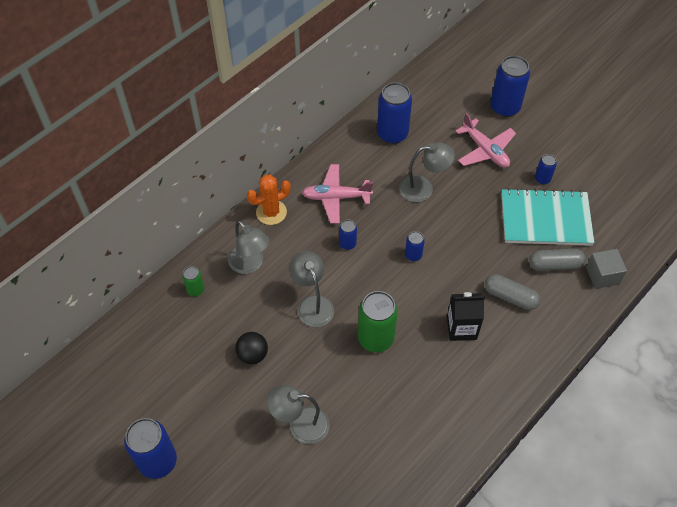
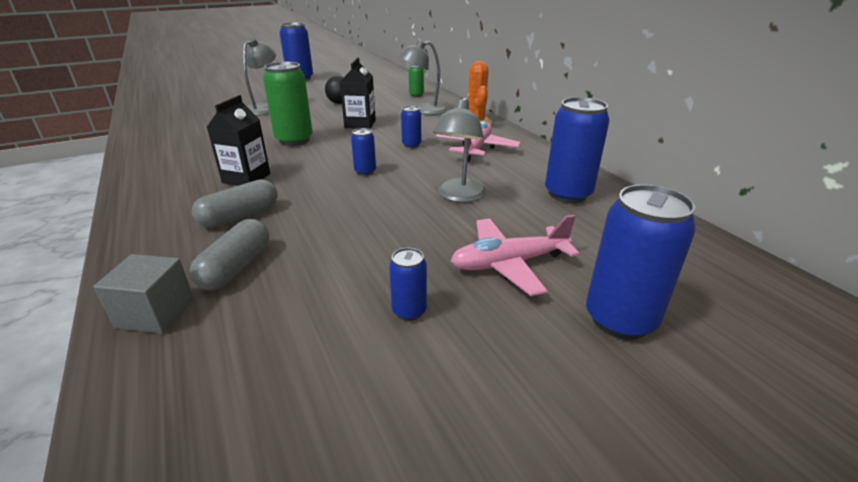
camera: 110 degrees right, 25 degrees down
grey lamp [289,251,334,327] -> black carton [340,58,376,129]
turquoise notebook [501,188,594,246] -> none

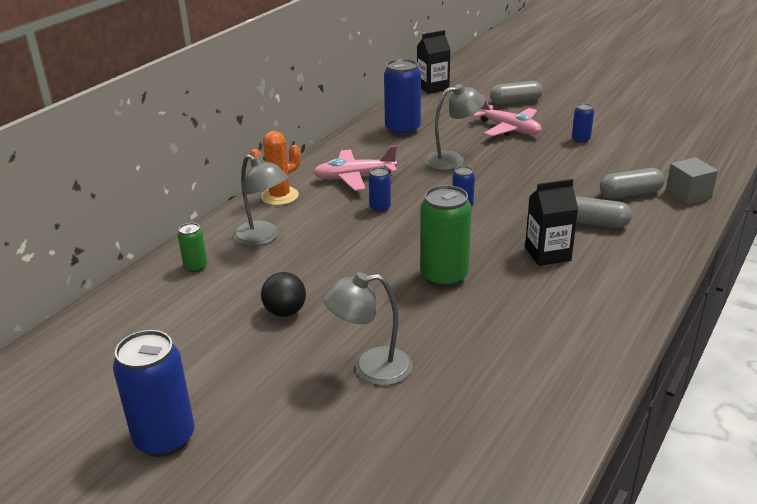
camera: 120 degrees left, 0 degrees up
black carton [340,58,376,129] -> black carton moved to [417,30,451,94]
blue can [586,184,696,340] -> grey capsule [490,81,543,105]

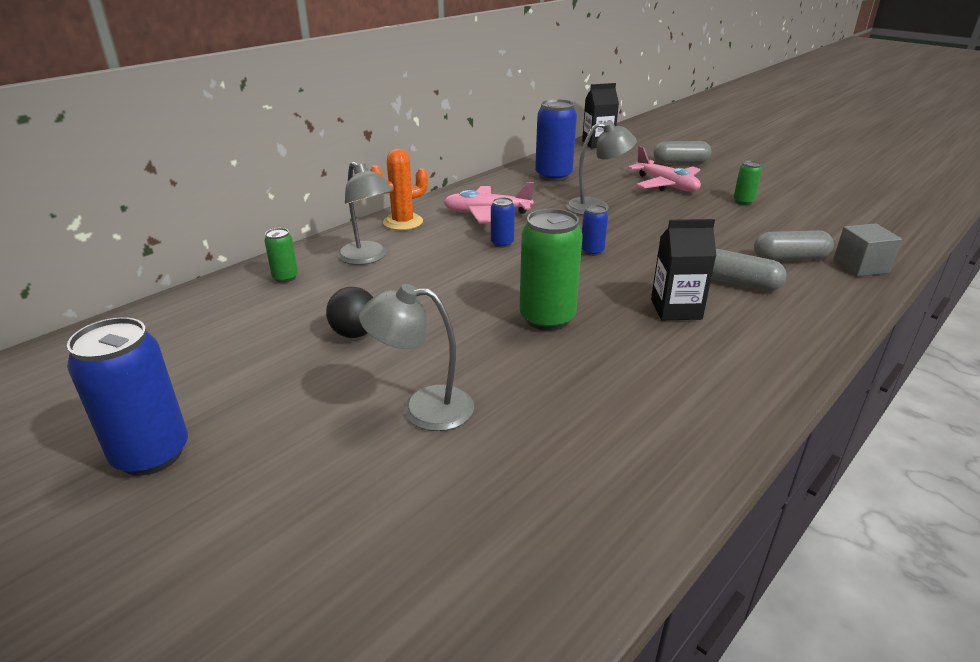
camera: 10 degrees right, 0 degrees up
blue can [572,103,594,143] -> green can [734,160,762,205]

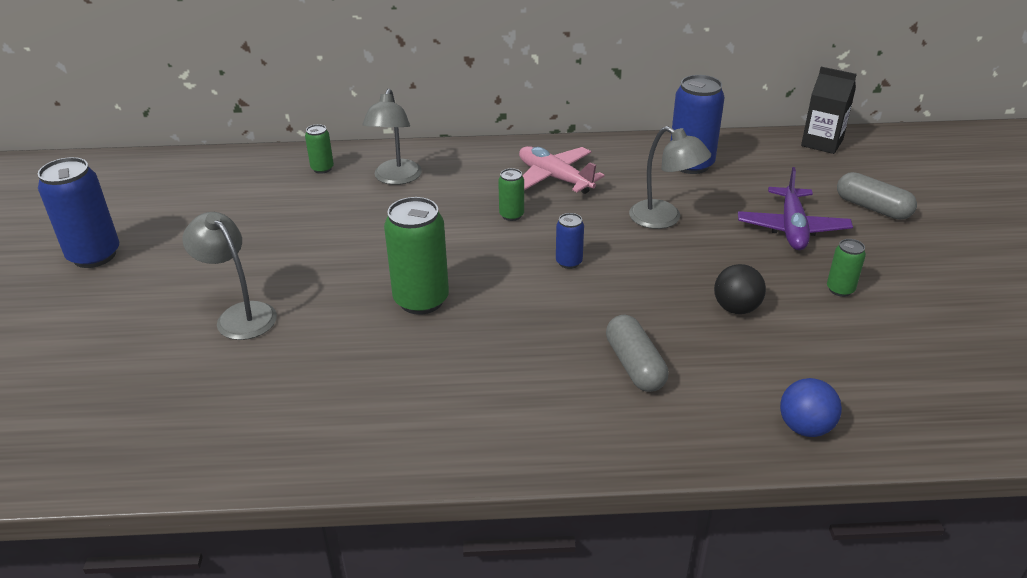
camera: 45 degrees right, 5 degrees up
black ball [326,287,373,338] -> black ball moved to [714,264,766,314]
orange cactus [370,149,428,230] -> none
blue can [491,197,515,248] -> green can [498,168,524,221]
pink plane [628,146,701,192] -> purple plane [738,167,853,250]
black carton [651,219,716,320] -> none
grey capsule [754,230,834,261] -> none
grey cube [833,223,902,277] -> blue ball [780,378,842,437]

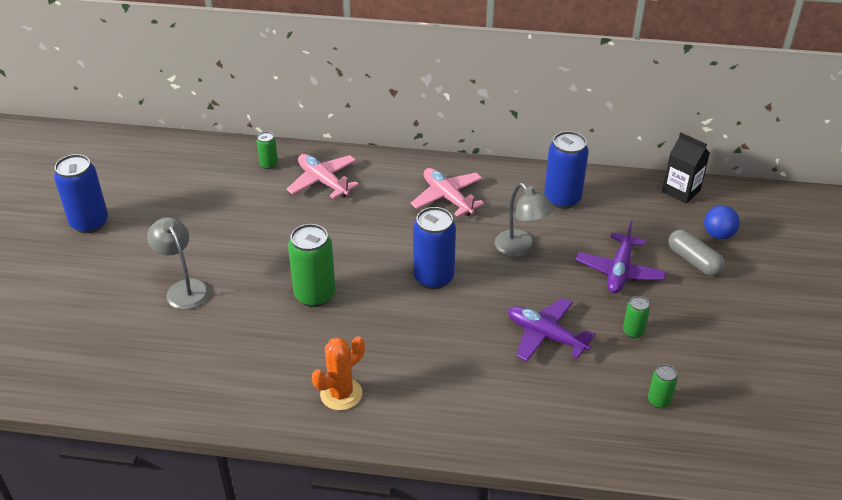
camera: 10 degrees right, 5 degrees up
grey lamp [362,89,422,185] -> pink plane [287,154,359,199]
green can [498,168,524,221] -> green can moved to [648,364,678,408]
blue can [556,213,584,269] -> blue can [413,207,456,289], size x1.97
grey capsule [606,315,668,392] -> none
black ball [714,264,766,314] -> purple plane [508,298,595,361]
blue ball [780,378,842,437] -> blue ball moved to [704,205,740,240]
none -> orange cactus [312,336,365,410]

